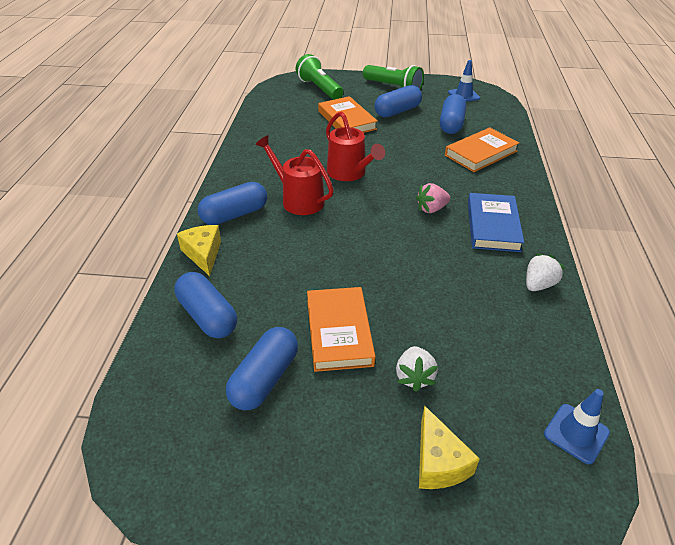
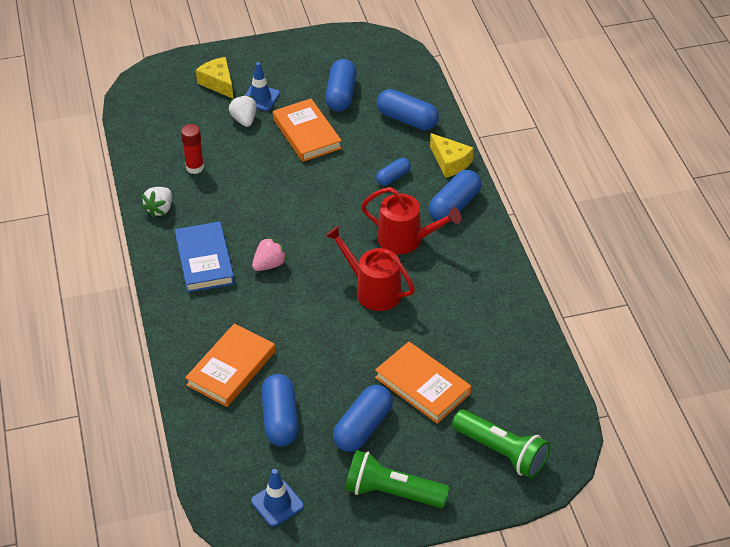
camera: 160 degrees right, 5 degrees up
blue traffic cone [544,389,610,464] -> blue traffic cone moved to [244,62,280,111]
none -> red glue stick [181,124,204,174]
none -> blue capsule [376,158,411,186]

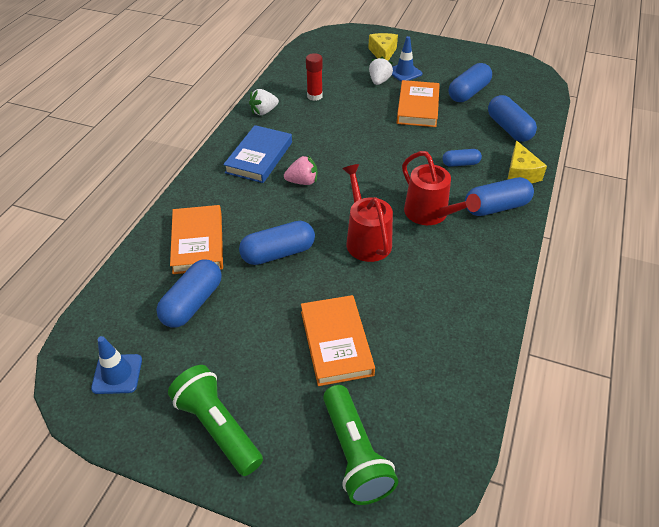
camera: 35 degrees right, 0 degrees up
orange book [185,323,275,407] -> orange book turned 75 degrees counterclockwise [170,205,223,274]
blue capsule [333,385,393,452] -> blue capsule moved to [239,221,315,265]

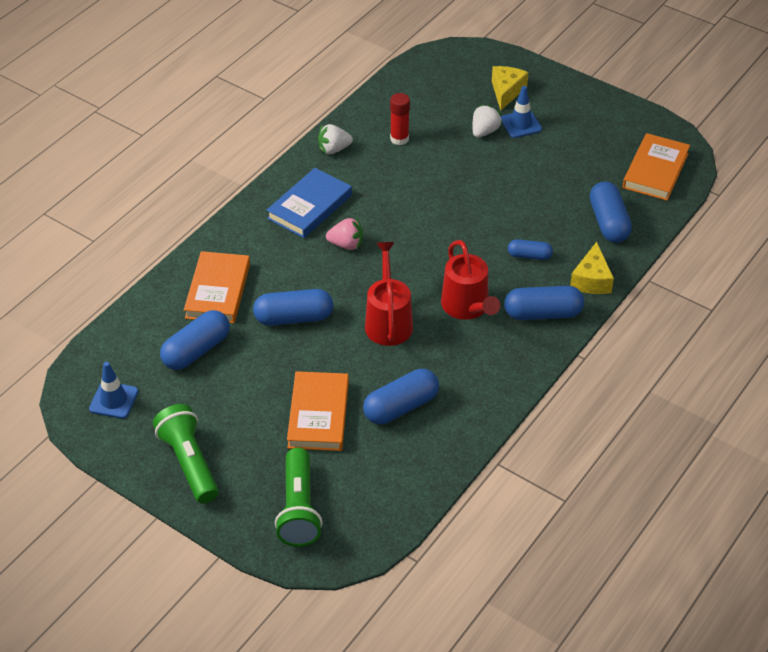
camera: 15 degrees right, 0 degrees up
orange book [397,80,440,127] -> orange book moved to [623,133,690,201]
blue capsule [449,63,492,102] -> blue capsule moved to [363,369,439,424]

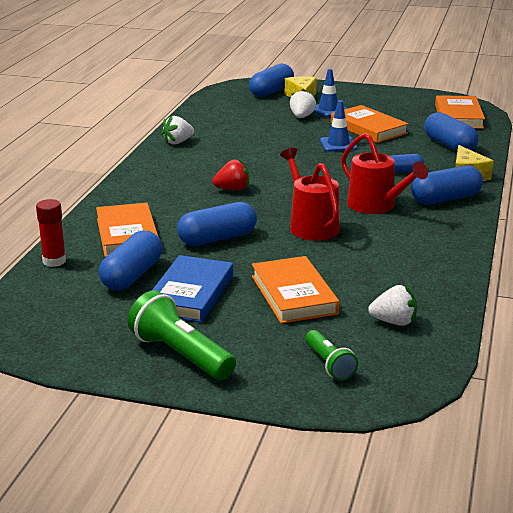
camera: 20 degrees left, 20 degrees down
blue traffic cone [89,362,138,419] -> blue traffic cone moved to [320,100,357,152]
blue book [266,168,352,238] -> blue book moved to [152,255,233,323]
green flashlight [275,448,323,547] -> green flashlight [305,330,358,381], size x0.60
pink strawberry [326,218,363,250] -> red strawberry [212,158,249,190]
blue capsule [363,369,439,424] -> blue capsule moved to [249,64,294,97]
red glue stick [390,93,410,145] -> red glue stick moved to [36,199,66,267]
none -> orange book [331,105,409,143]
none -> white strawberry [368,285,417,326]

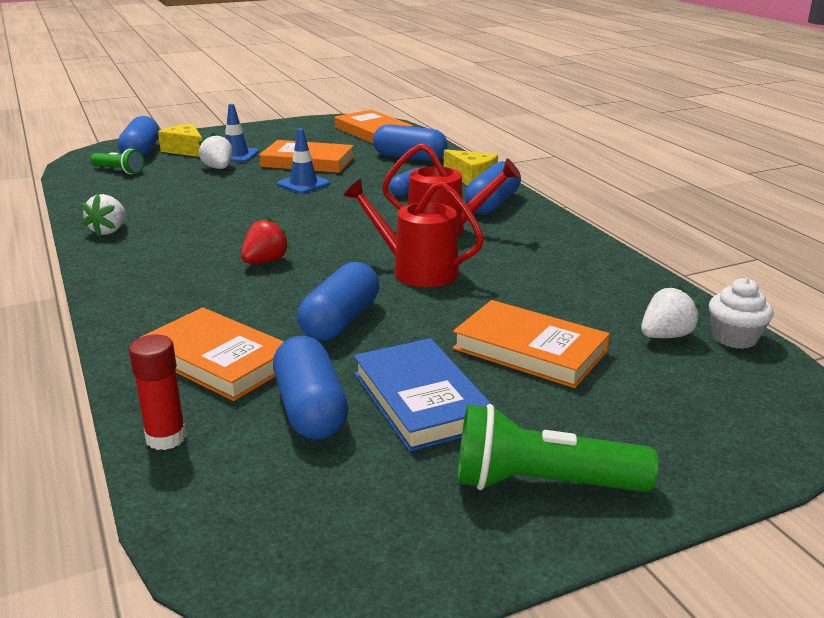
camera: 40 degrees left, 0 degrees up
green flashlight [305,330,358,381] -> green flashlight moved to [90,149,144,174]
none -> white cupcake [709,278,774,349]

